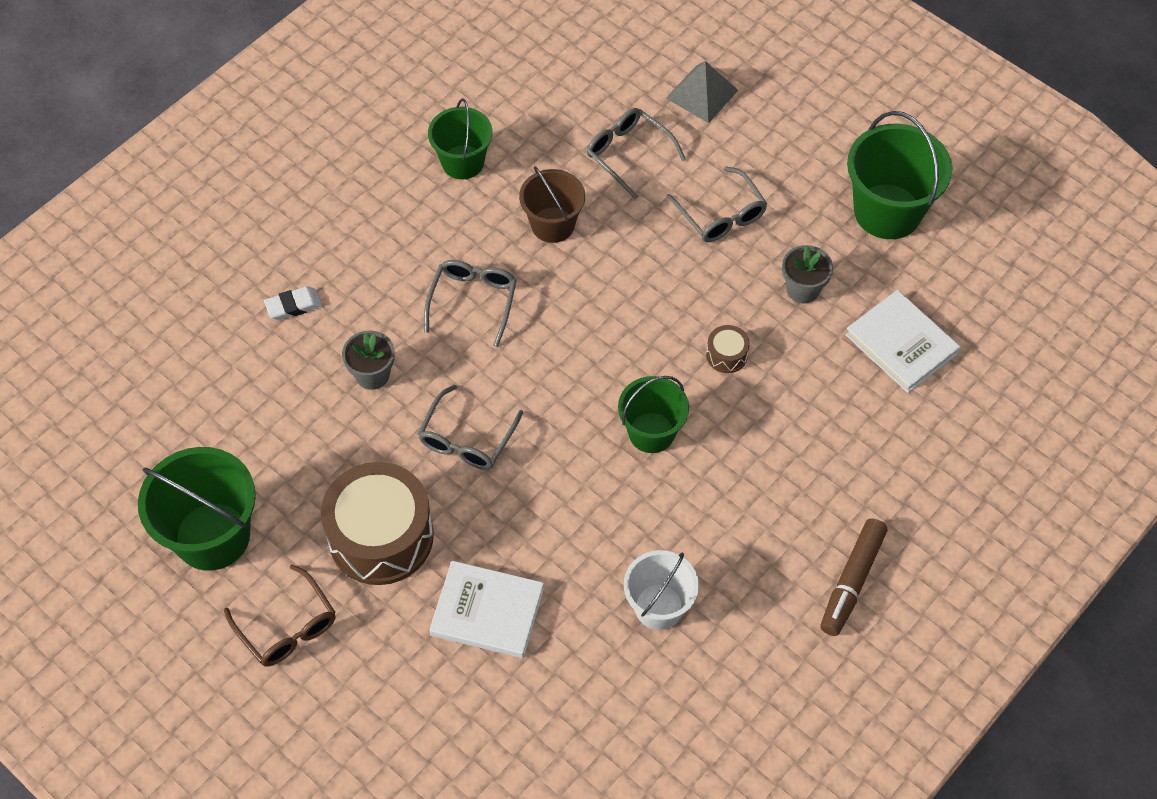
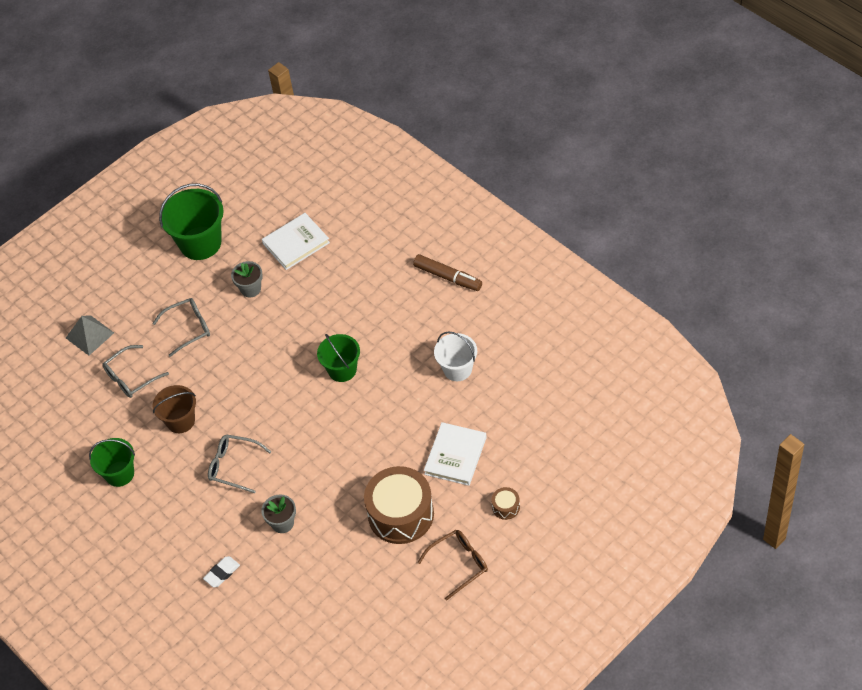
camera: 80 degrees left, 5 degrees down
green bucket [138,447,256,571] -> none
white eraser [264,286,322,320] -> white eraser turned 60 degrees clockwise [203,556,240,587]
grey glasses [418,384,523,470] -> none
brown drum [706,325,750,373] -> brown drum moved to [492,487,520,520]

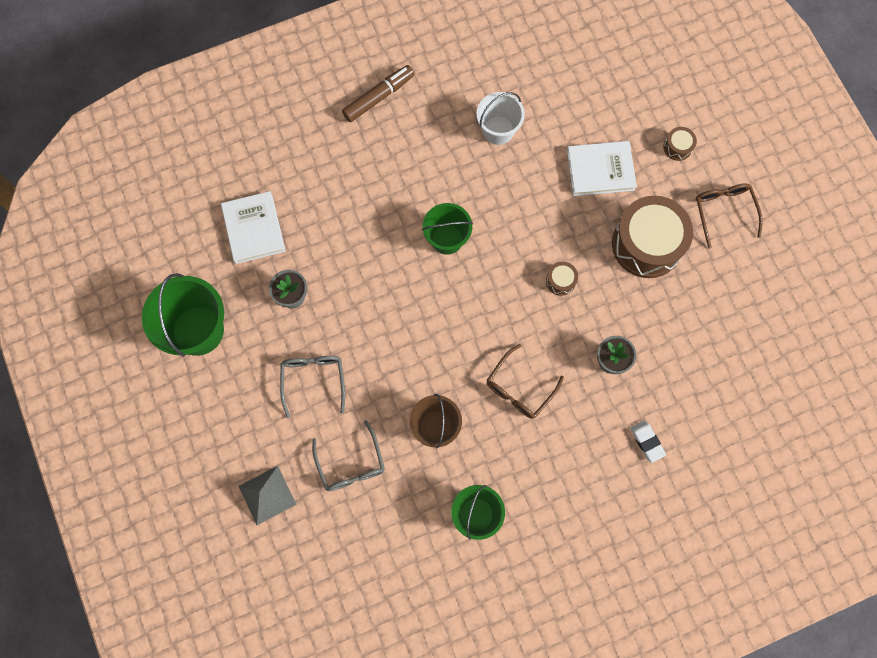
camera: 75 degrees left, 20 degrees up
grey glasses [208,434,272,494] -> brown glasses [486,344,564,419]
white book [424,422,487,486] -> white book turned 45 degrees counterclockwise [567,141,637,196]
none -> brown drum [546,262,578,296]

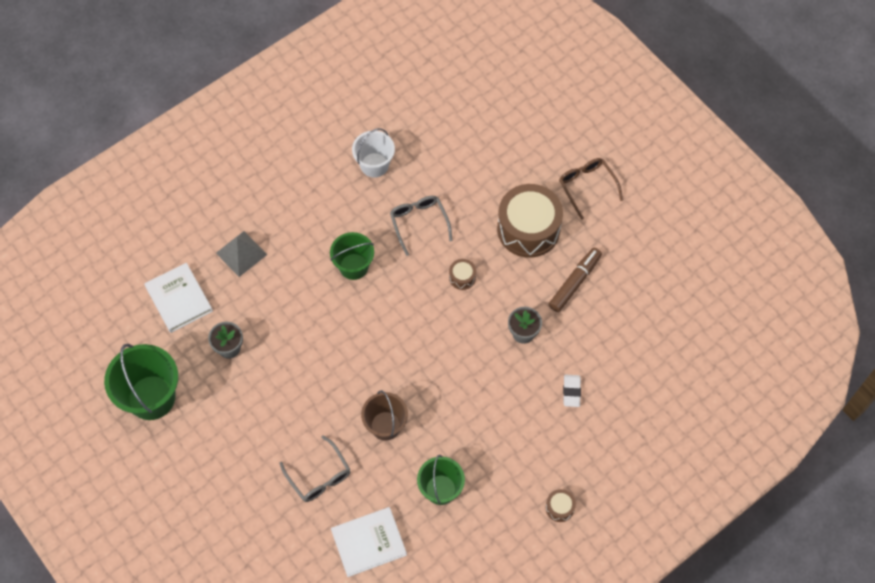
camera: 15 degrees left, 10 degrees down
grey pyramid [238,466,297,525] -> grey pyramid moved to [216,231,267,277]
grey glasses [280,356,345,418] -> grey glasses moved to [390,196,453,256]
brown marker [342,65,414,122] -> brown marker moved to [549,247,602,312]
brown glasses [486,344,564,419] -> none
white book [567,141,637,196] -> white book moved to [331,507,407,577]
white eraser [630,421,666,463] -> white eraser turned 45 degrees clockwise [563,375,581,407]
brown drum [664,127,697,161] -> brown drum moved to [546,489,576,522]

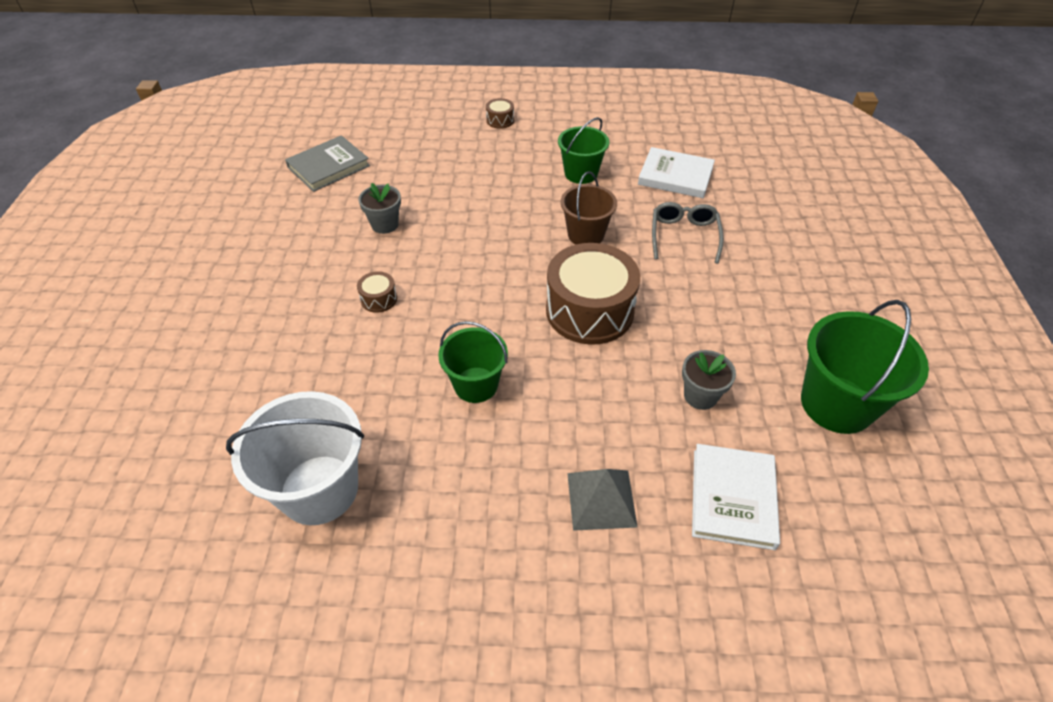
camera: 140 degrees left, 15 degrees down
white bucket [352,128,395,178] -> white bucket [226,391,364,525], size x1.56
grey glasses [390,196,453,256] -> none
brown drum [497,184,563,258] -> brown drum moved to [546,243,640,345]
brown marker [549,247,602,312] -> none
brown glasses [559,158,623,220] -> none
white eraser [563,375,581,407] -> none
none -> grey book [285,135,370,192]

